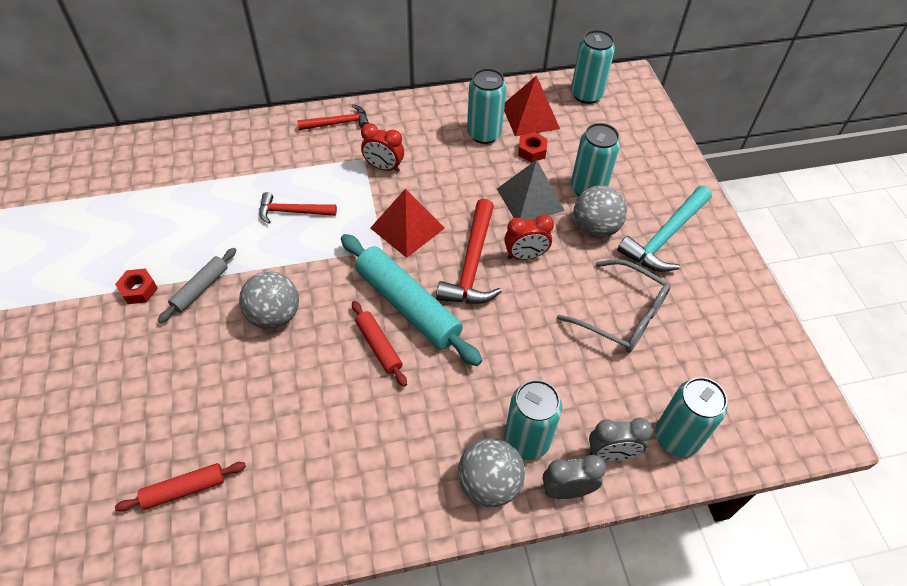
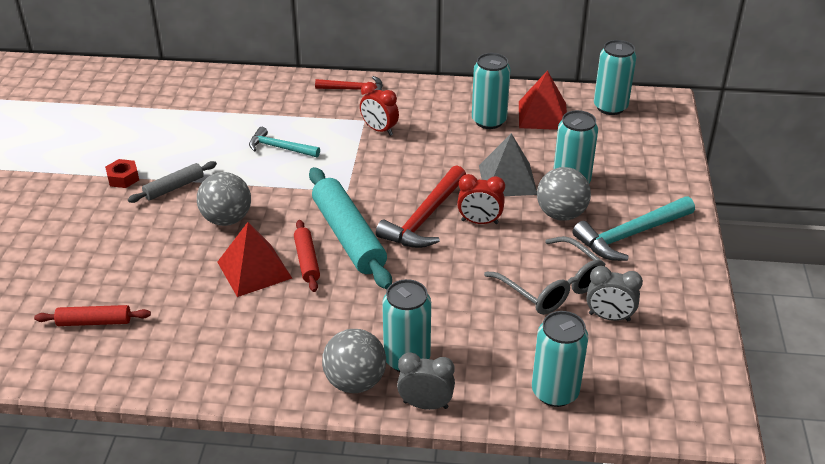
camera: 20 degrees right, 15 degrees down
red hammer [259,192,337,224] -> turquoise hammer [249,127,320,157]
red pyramid [370,188,445,258] -> red pyramid moved to [217,222,292,297]
red nut [518,132,547,163] -> none
grey clock [589,418,653,461] -> grey clock moved to [587,266,643,321]

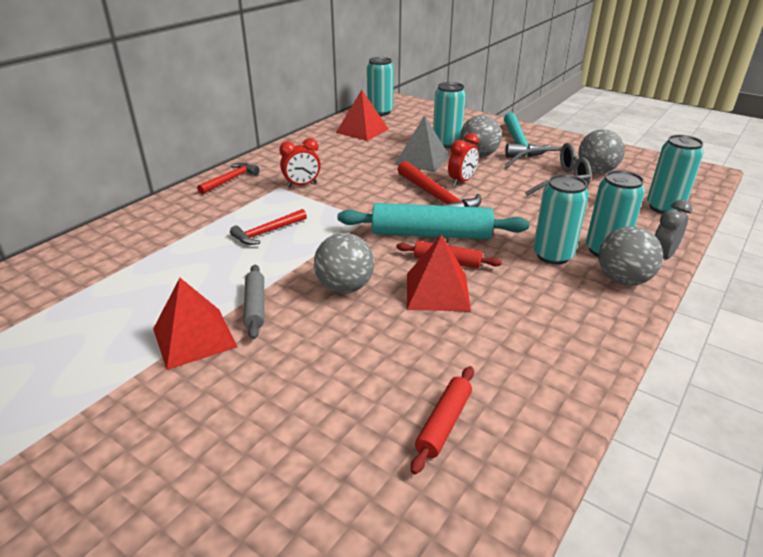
camera: 60 degrees left, 5 degrees down
red nut [105,159,139,188] -> red pyramid [153,278,237,370]
turquoise hammer [249,127,320,157] -> red hammer [230,209,307,245]
turquoise can [472,53,510,129] -> turquoise can moved to [533,174,589,265]
grey clock [587,266,643,321] -> grey ball [578,129,625,174]

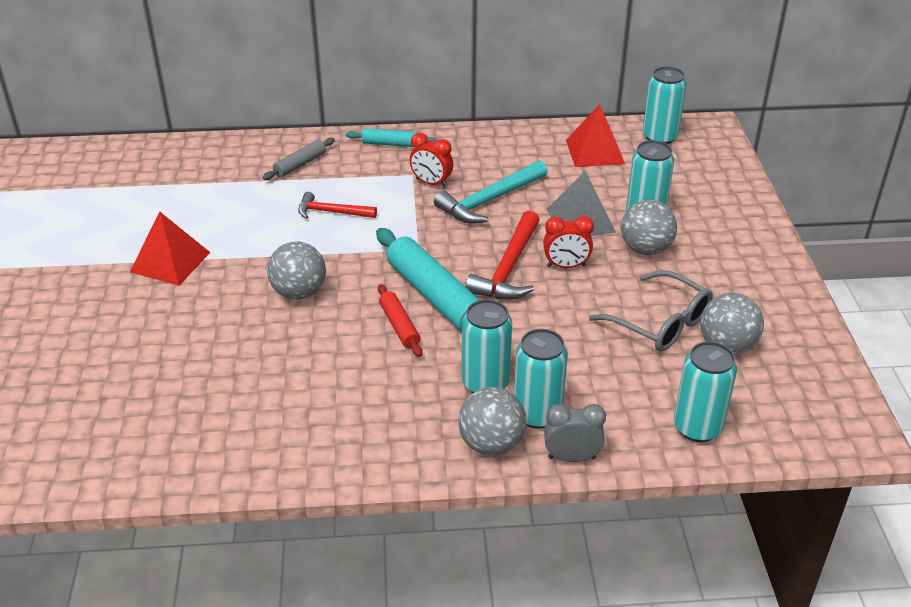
camera: 50 degrees right, 5 degrees up
red hammer [197,163,259,194] -> turquoise rolling pin [346,128,437,147]
grey rolling pin [243,265,264,339] -> grey rolling pin moved to [263,138,335,180]
red pyramid [407,234,471,312] -> none
red rolling pin [411,366,474,475] -> none
turquoise hammer [504,113,551,158] -> turquoise hammer moved to [434,160,547,224]

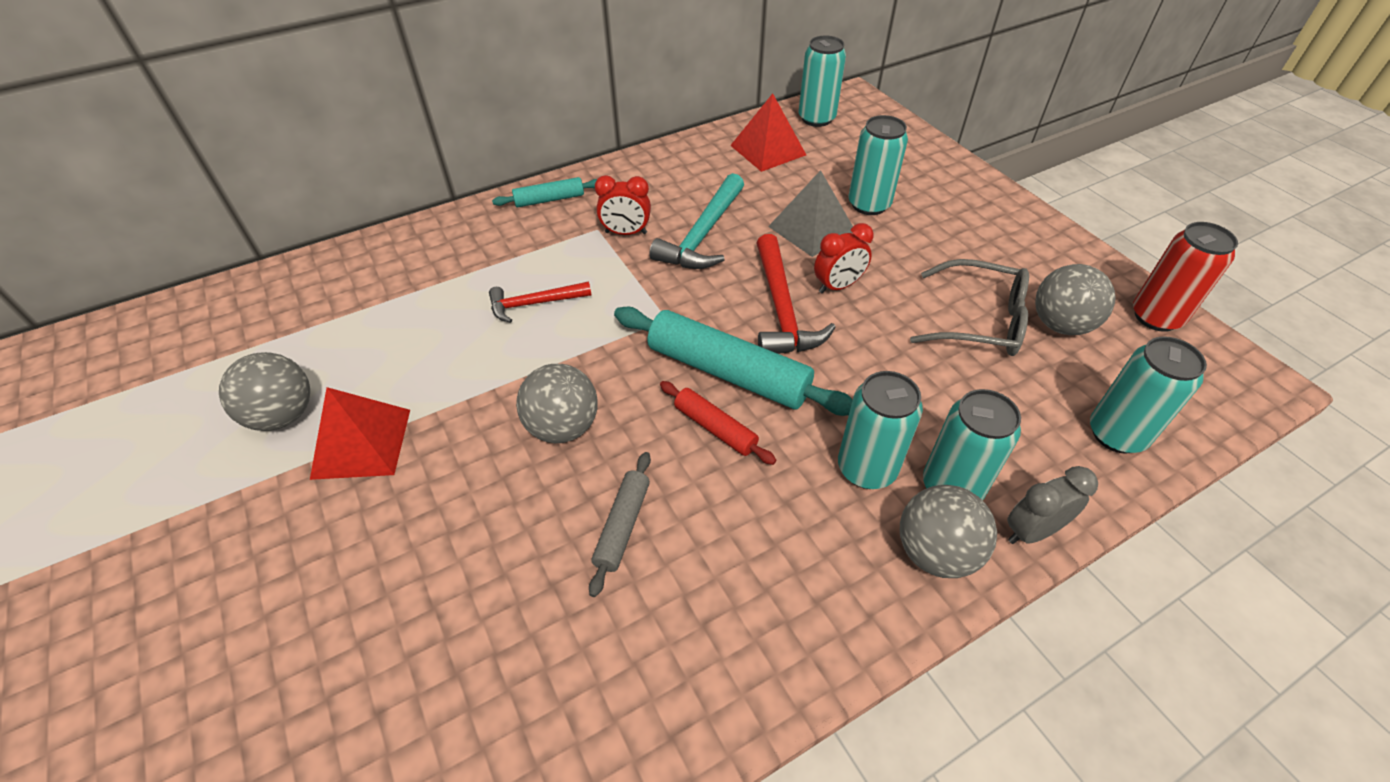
camera: 25 degrees left, 10 degrees up
grey rolling pin [263,138,335,180] -> grey rolling pin moved to [589,452,651,597]
grey ball [621,200,677,255] -> grey ball moved to [219,352,310,431]
none -> red can [1133,222,1238,332]

